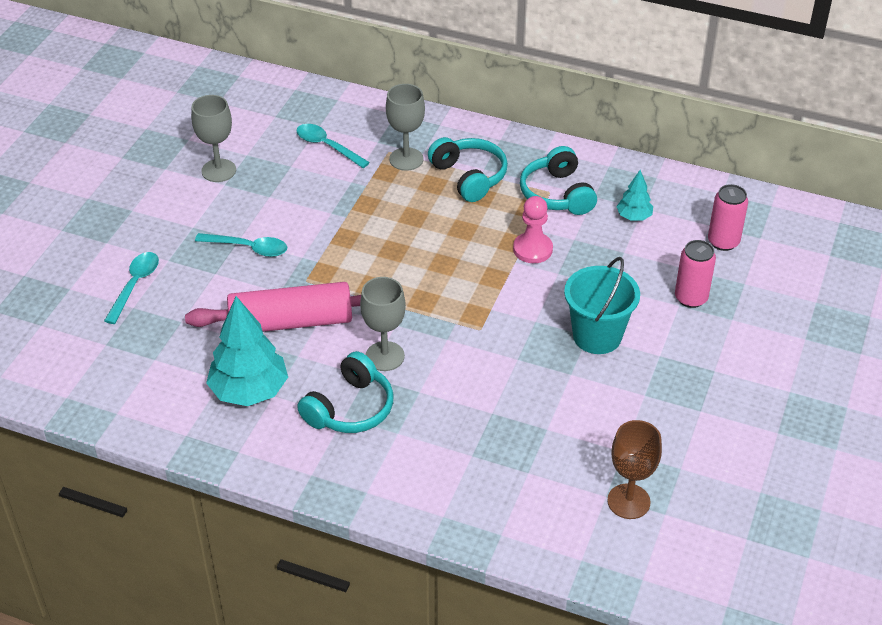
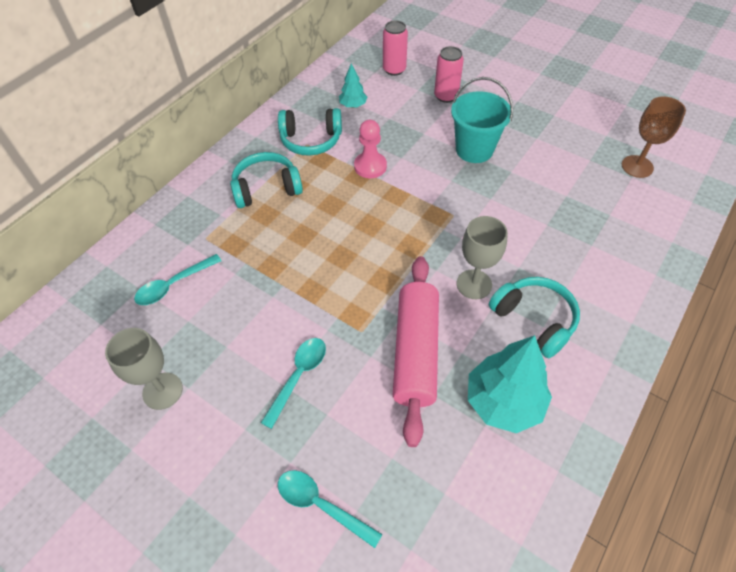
camera: 75 degrees left, 10 degrees up
grey goblet [386,84,425,171] -> none

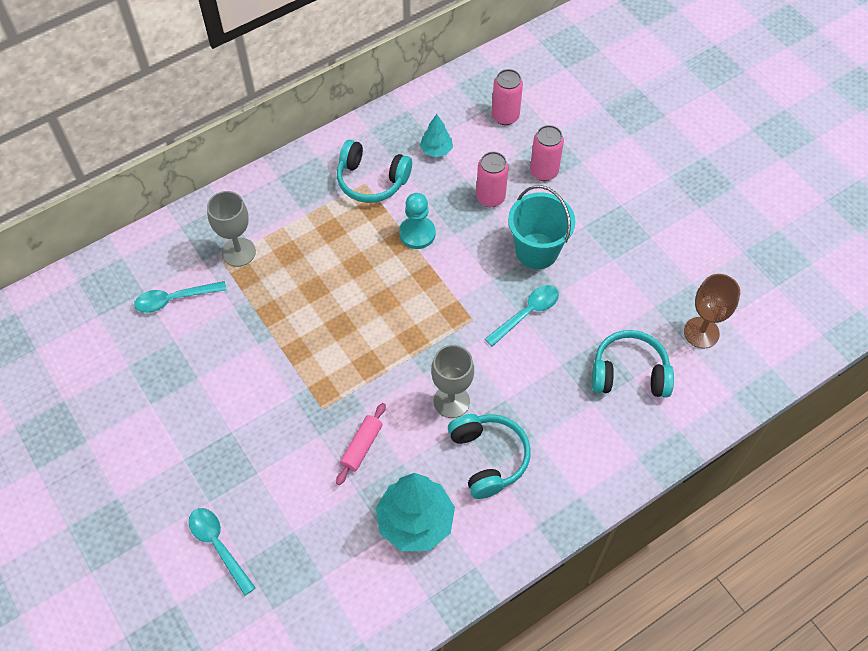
camera: 20 degrees right, 5 degrees up
grey goblet [105,328,183,410] -> grey goblet moved to [207,191,256,267]
turquoise headphones [230,152,303,208] -> turquoise headphones moved to [592,330,674,398]
turquoise spoon [261,338,326,429] -> turquoise spoon moved to [485,285,559,347]
pink pawn [354,120,387,178] -> turquoise pawn [399,193,436,249]
pink rolling pin [393,256,439,447] -> pink rolling pin [336,403,386,485], size x0.48
none -> pink can [476,152,509,207]

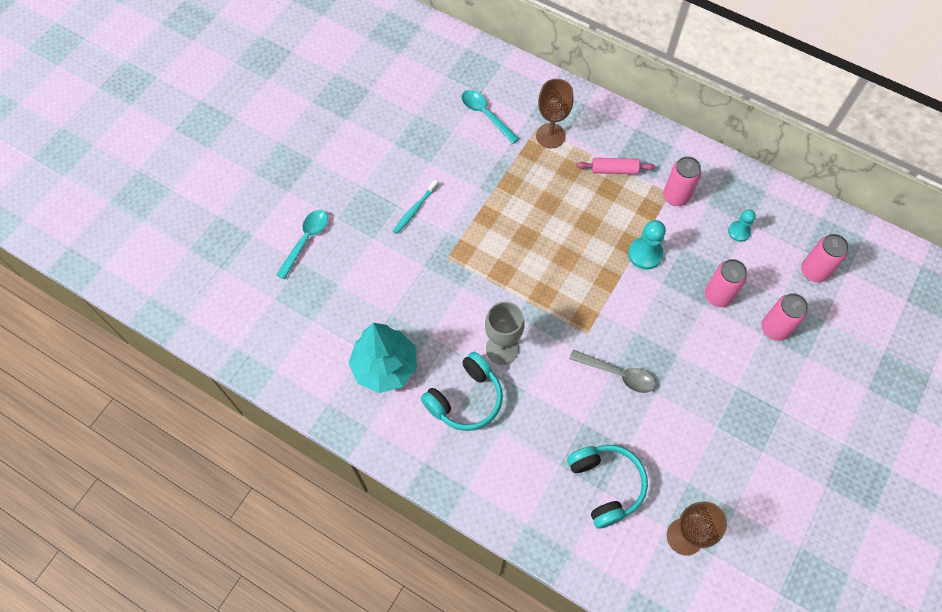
camera: 65 degrees right, 5 degrees up
grey goblet [207,191,256,267] -> brown goblet [536,79,574,148]
pink rolling pin [336,403,386,485] -> pink rolling pin moved to [576,158,655,174]
turquoise headphones [337,140,412,203] -> pink can [663,156,701,206]
turquoise tree [420,114,453,157] -> turquoise pawn [728,209,756,242]
turquoise spoon [485,285,559,347] -> grey spoon [569,350,655,393]
turquoise bucket [508,185,575,269] -> none
none -> turquoise toothbrush [393,179,439,234]

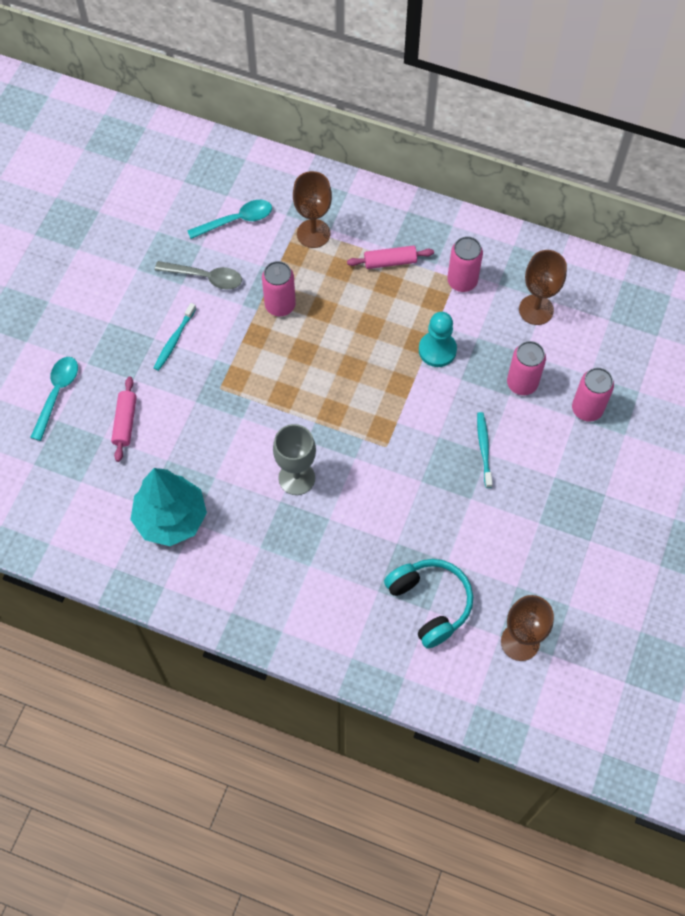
camera: 10 degrees left, 0 degrees up
turquoise headphones [421,352,503,431] -> none
turquoise spoon [461,90,519,144] -> turquoise spoon turned 120 degrees clockwise [187,200,272,239]
grey spoon [569,350,655,393] -> grey spoon moved to [155,261,242,289]
turquoise pawn [728,209,756,242] -> brown goblet [519,250,567,325]
pink can [801,234,849,282] -> pink can moved to [262,261,296,316]
none -> pink rolling pin [111,376,137,462]
none -> turquoise toothbrush [477,412,492,488]

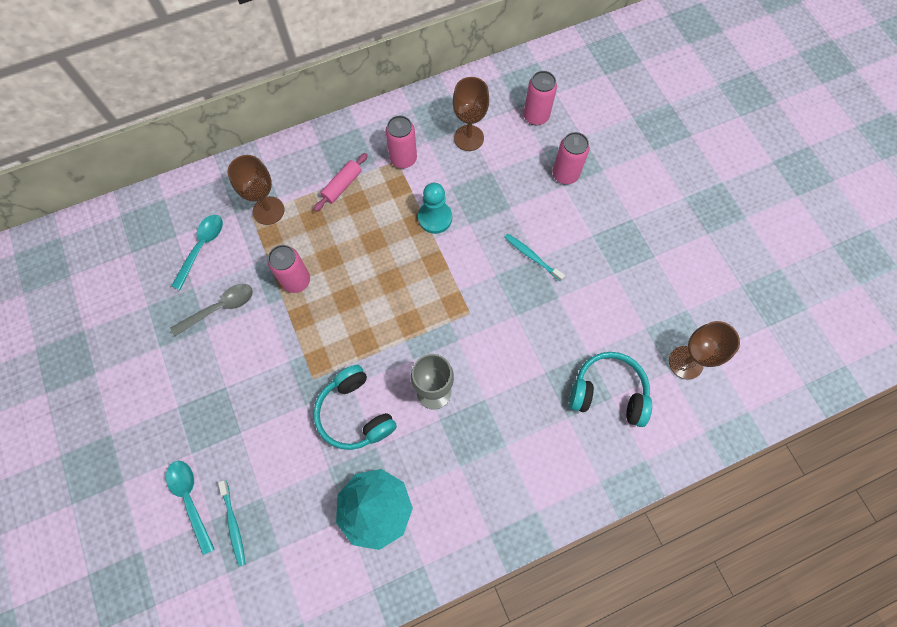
camera: 45 degrees left, 5 degrees up
pink rolling pin [111,376,137,462] -> none
turquoise toothbrush [154,303,196,371] -> turquoise toothbrush moved to [218,480,245,566]
pink can [507,341,546,395] -> pink can moved to [523,71,557,125]
none -> turquoise headphones [313,365,397,450]

